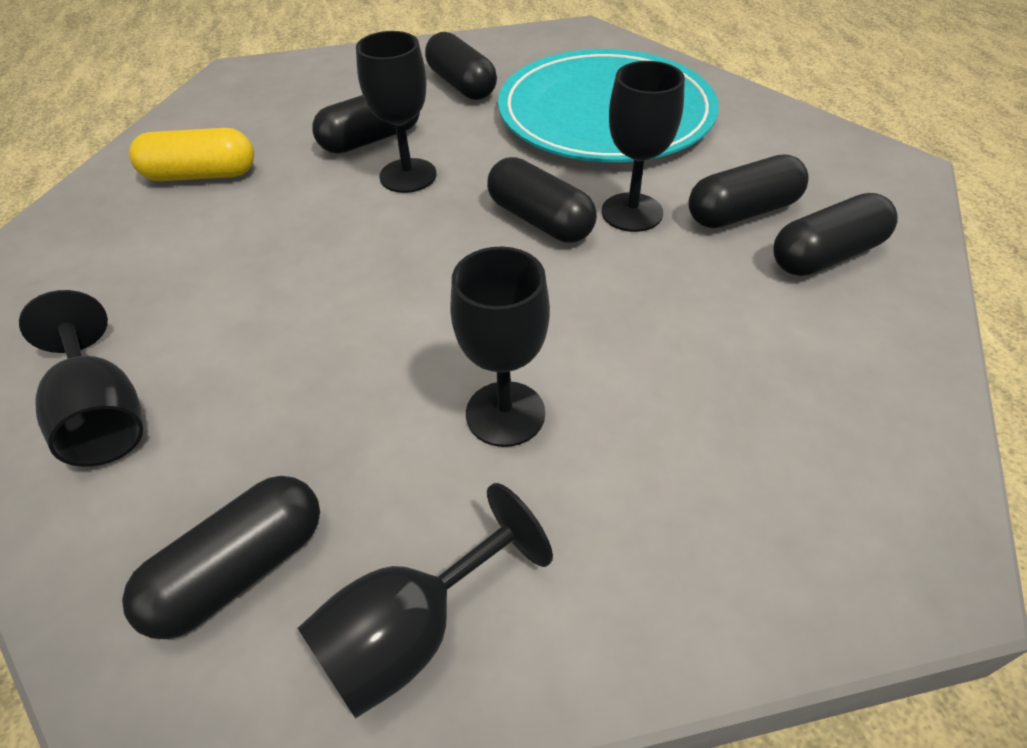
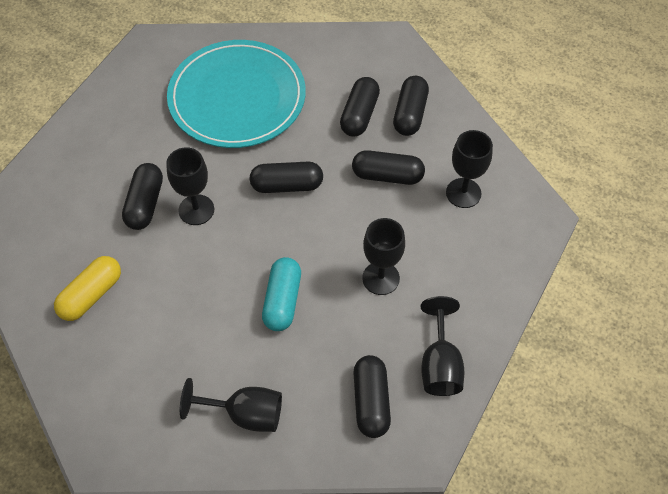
camera: 50 degrees left, 10 degrees up
black capsule [425,32,497,100] -> black capsule moved to [352,150,425,185]
black goblet [602,61,685,232] -> black goblet moved to [446,130,493,208]
none -> turquoise capsule [262,257,301,331]

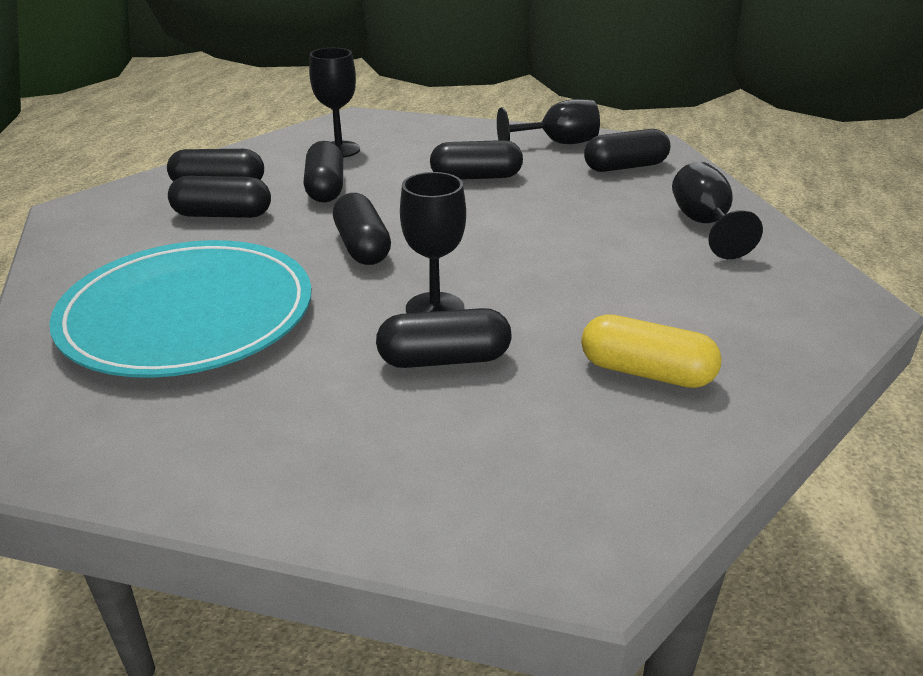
camera: 105 degrees left, 25 degrees down
turquoise capsule [262,257,301,331] -> none
black goblet [362,218,405,295] -> black capsule [430,140,523,180]

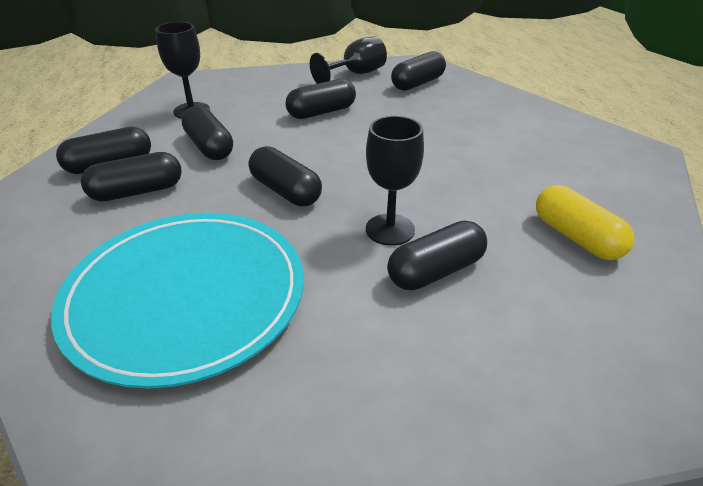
camera: 25 degrees left, 5 degrees up
yellow capsule [581,314,722,388] -> yellow capsule turned 60 degrees clockwise [536,185,635,260]
black goblet [672,162,763,259] -> none

